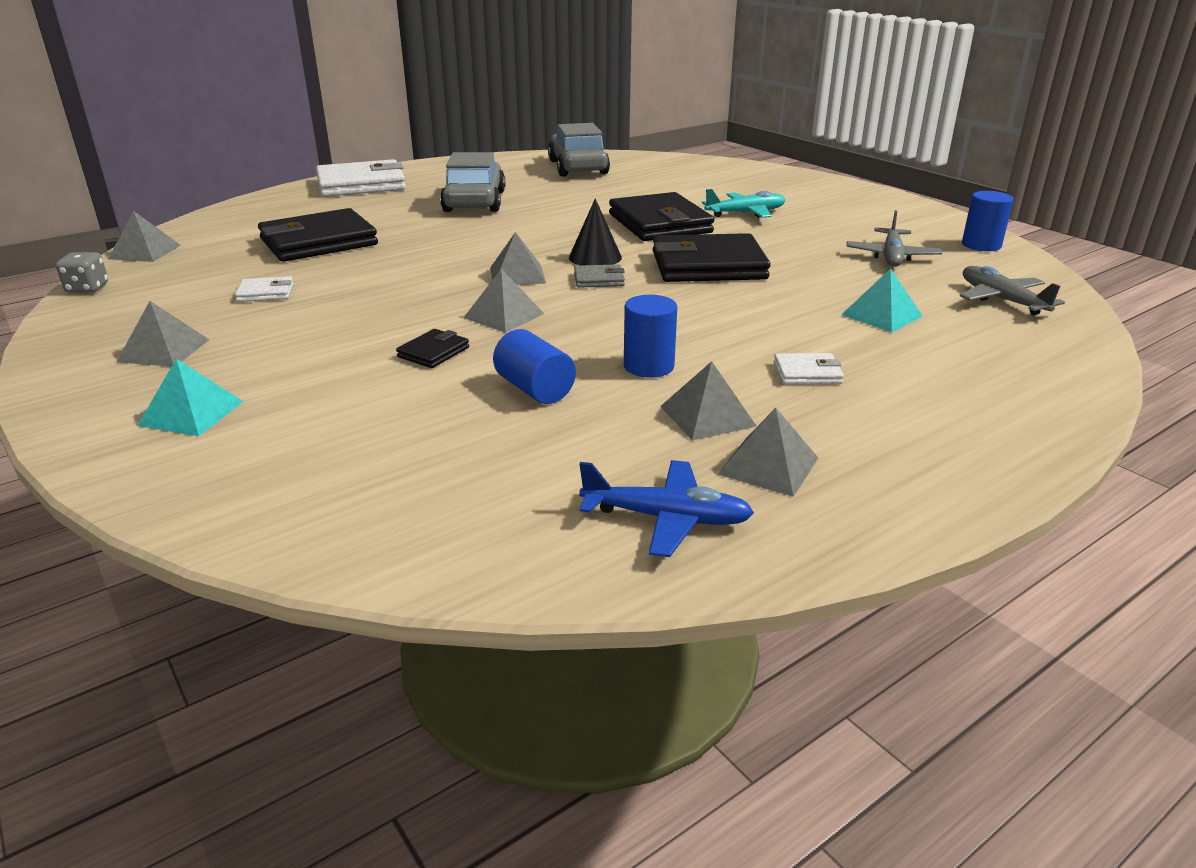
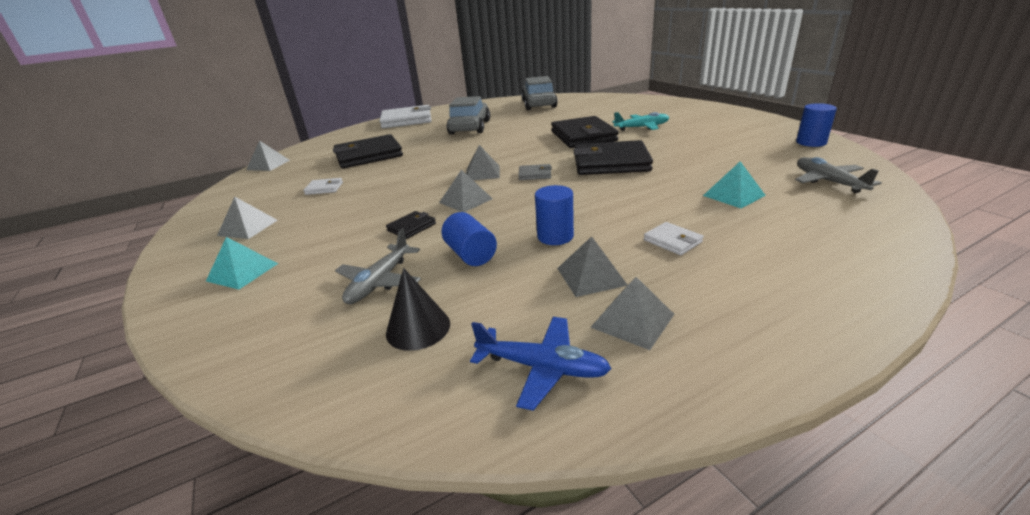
camera: 10 degrees right, 0 degrees up
grey dice [56,252,108,293] -> none
black cone [569,199,622,266] -> black cone moved to [386,268,450,351]
white wallet [774,353,844,385] -> white wallet turned 45 degrees clockwise [644,222,703,255]
grey plane [846,210,942,267] -> grey plane moved to [335,228,421,304]

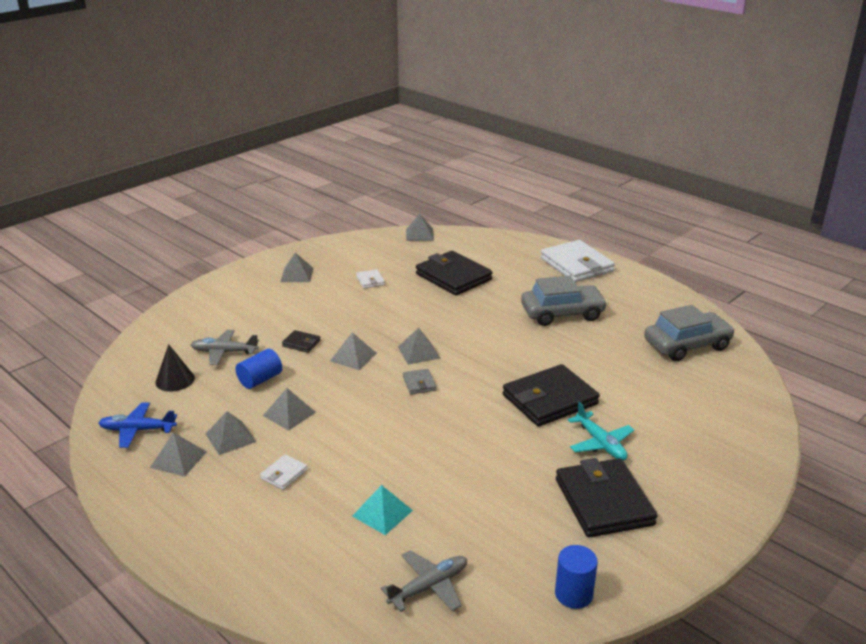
camera: 70 degrees right, 0 degrees up
turquoise pyramid [206,237,278,289] -> none
blue plane [470,317,612,411] -> blue plane turned 90 degrees clockwise [98,402,177,448]
blue cylinder [535,185,574,245] -> grey pyramid [263,388,316,430]
black wallet [573,140,653,175] -> black wallet moved to [556,458,658,538]

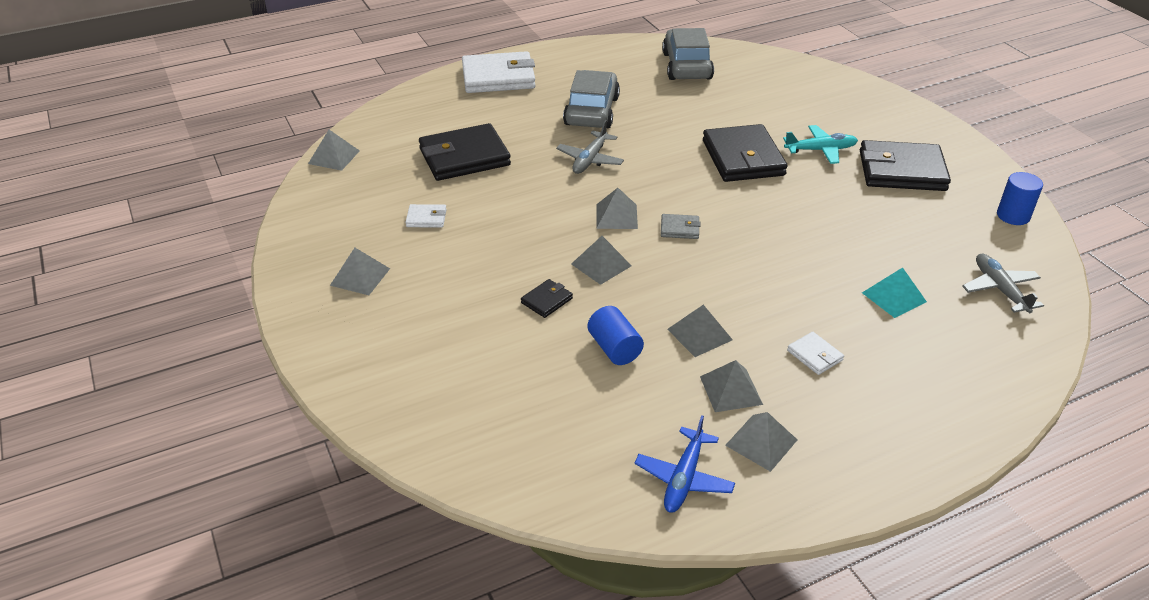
camera: 70 degrees left, 10 degrees up
black cone [155,344,195,392] -> none
grey plane [190,330,259,365] -> grey plane moved to [556,120,624,174]

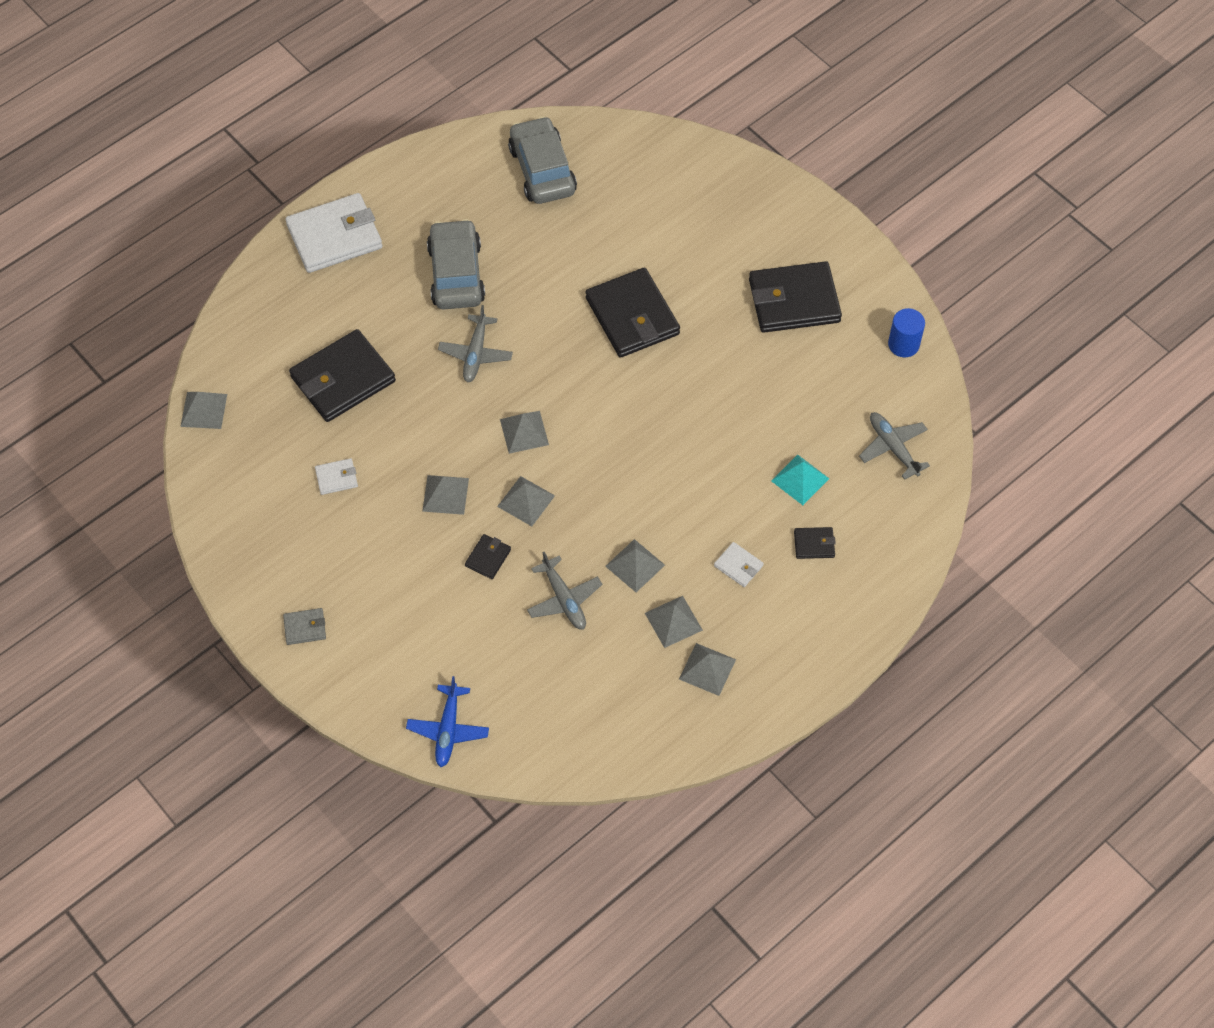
camera: 15 degrees left, 20 degrees up
grey pyramid [330,248,390,295] -> grey pyramid moved to [422,475,469,515]
blue cylinder [588,306,644,365] -> grey plane [527,552,602,630]
blue plane [635,415,735,513] -> blue plane moved to [406,676,489,767]
grey wallet [661,214,701,239] -> grey wallet moved to [283,608,326,645]
turquoise plane [783,125,858,164] -> none
none -> black wallet [794,527,836,559]

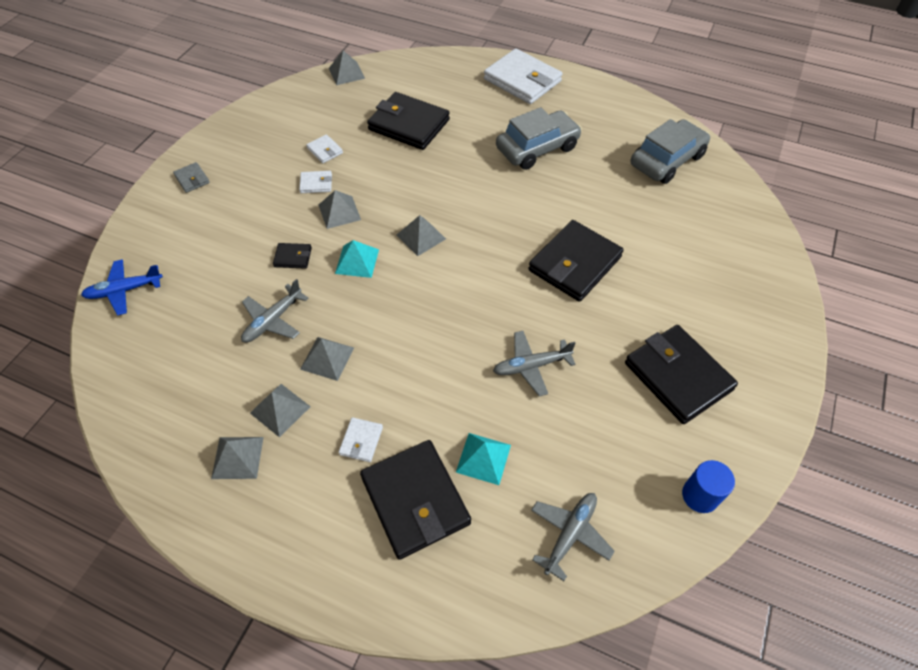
camera: 65 degrees right, 5 degrees down
grey plane [438,305,513,382] -> grey plane moved to [493,331,576,396]
grey pyramid [497,476,555,526] -> turquoise pyramid [335,240,379,278]
black wallet [794,527,836,559] -> black wallet [360,440,471,560], size x2.25
none -> white wallet [299,171,332,193]

